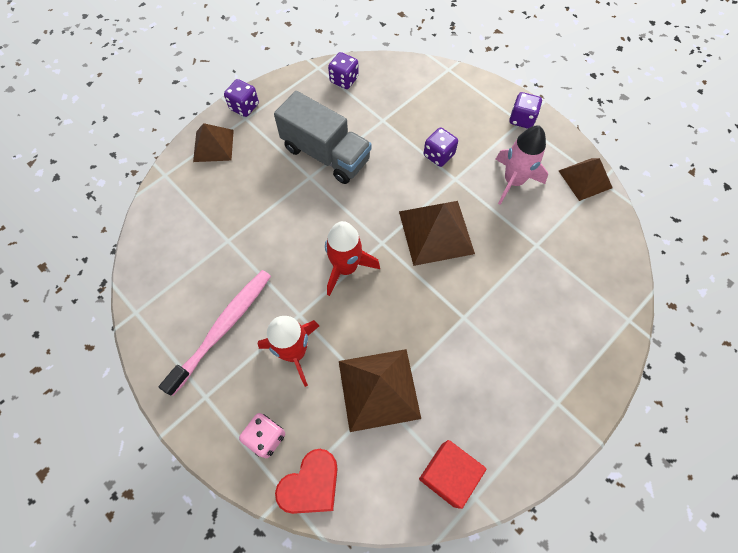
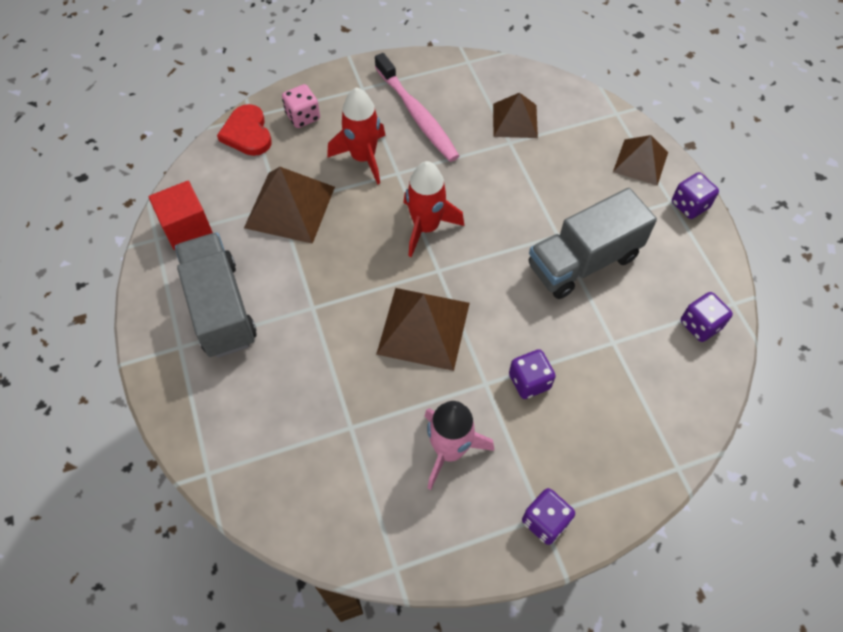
camera: 115 degrees right, 5 degrees down
brown pyramid [559,158,613,201] -> brown pyramid moved to [493,93,538,138]
none -> grey truck [175,233,257,358]

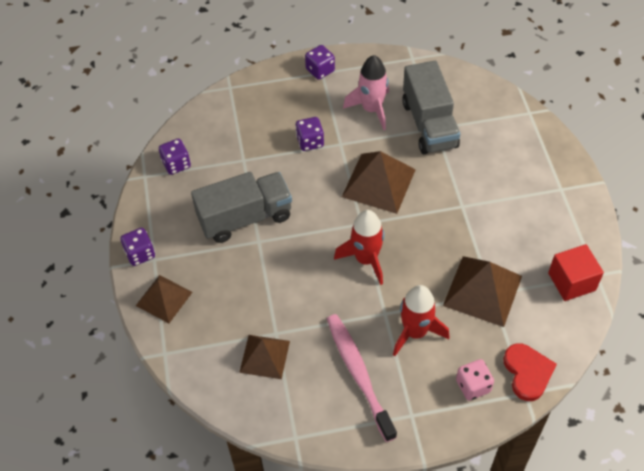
camera: 170 degrees left, 5 degrees down
grey truck [175,233,257,358] -> grey truck moved to [402,61,460,154]

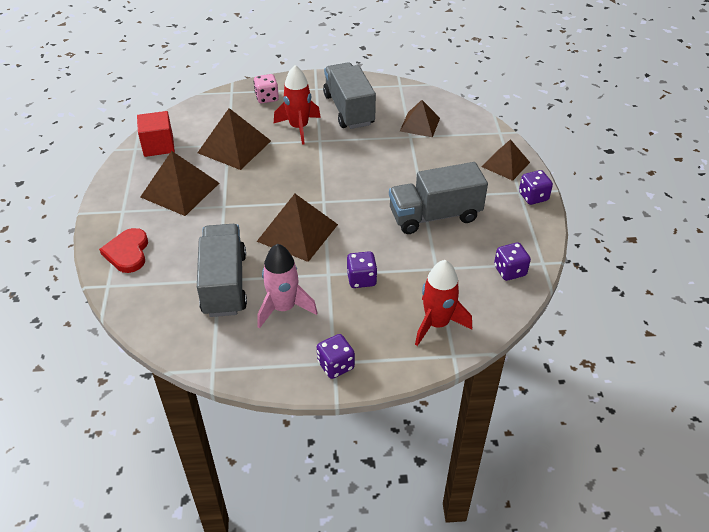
camera: 175 degrees left, 10 degrees down
pink toothbrush [327,314,397,442] -> grey truck [323,62,376,129]
red rocket [334,210,385,285] -> red rocket moved to [415,260,472,346]
red heart [503,343,557,401] -> red heart moved to [99,228,148,273]
none -> brown pyramid [140,151,219,216]

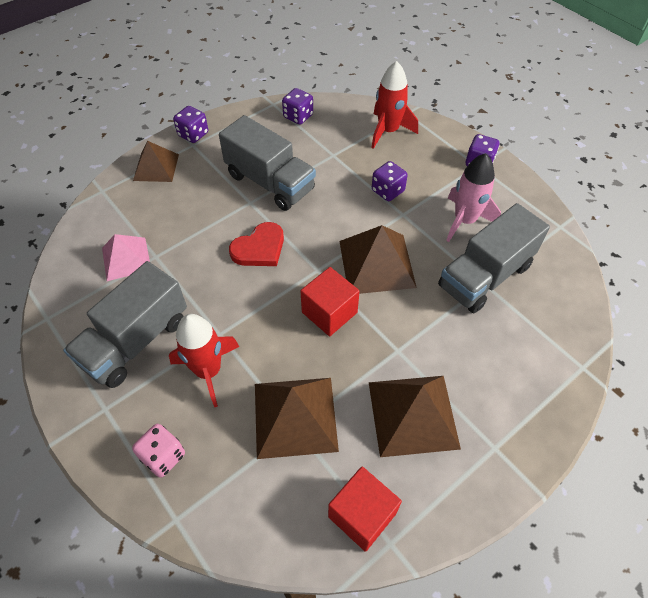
camera: 125 degrees left, 10 degrees up
red heart [99,228,148,273] -> red heart moved to [229,222,284,266]
brown pyramid [400,100,440,137] -> pink pyramid [102,234,150,281]
none -> red cube [300,267,360,336]

